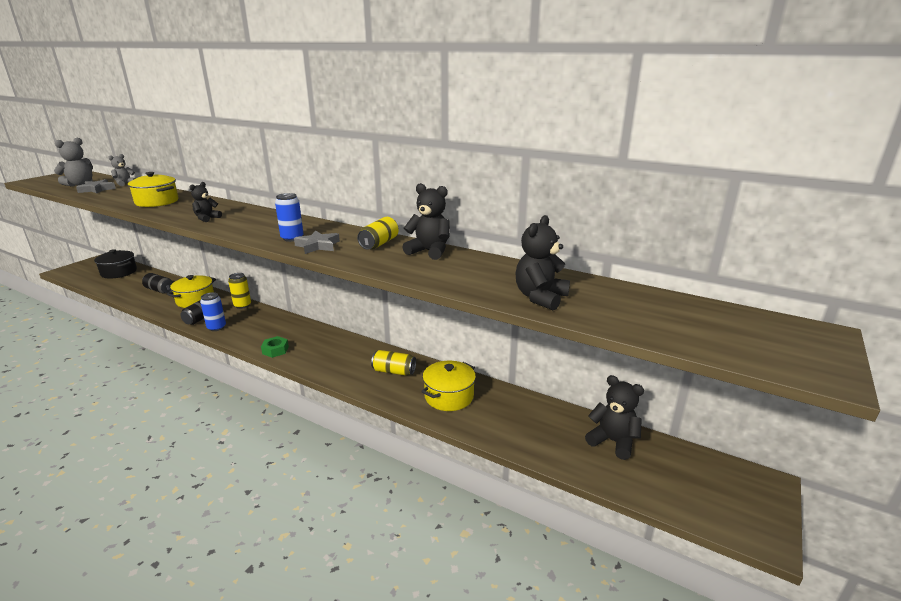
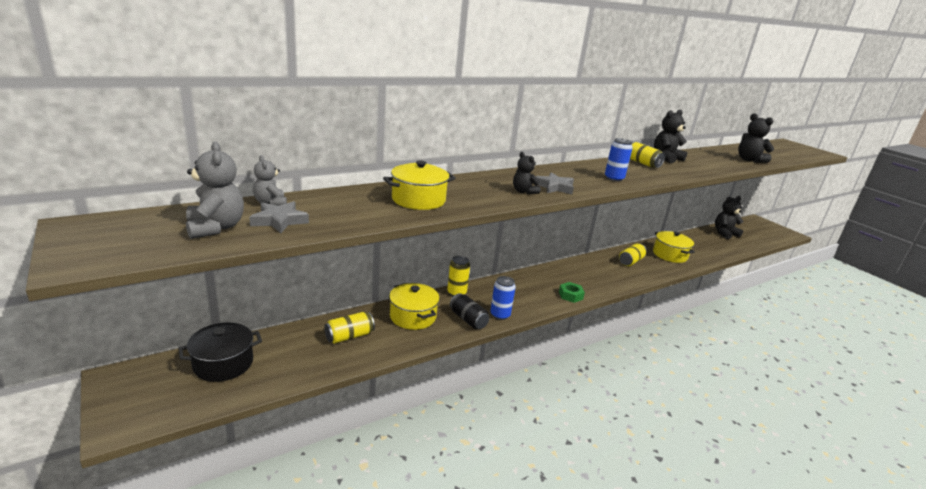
camera: 65 degrees left, 0 degrees up
black can [142,273,173,294] -> yellow can [324,312,375,344]
grey star [294,230,340,254] -> grey star moved to [535,172,574,194]

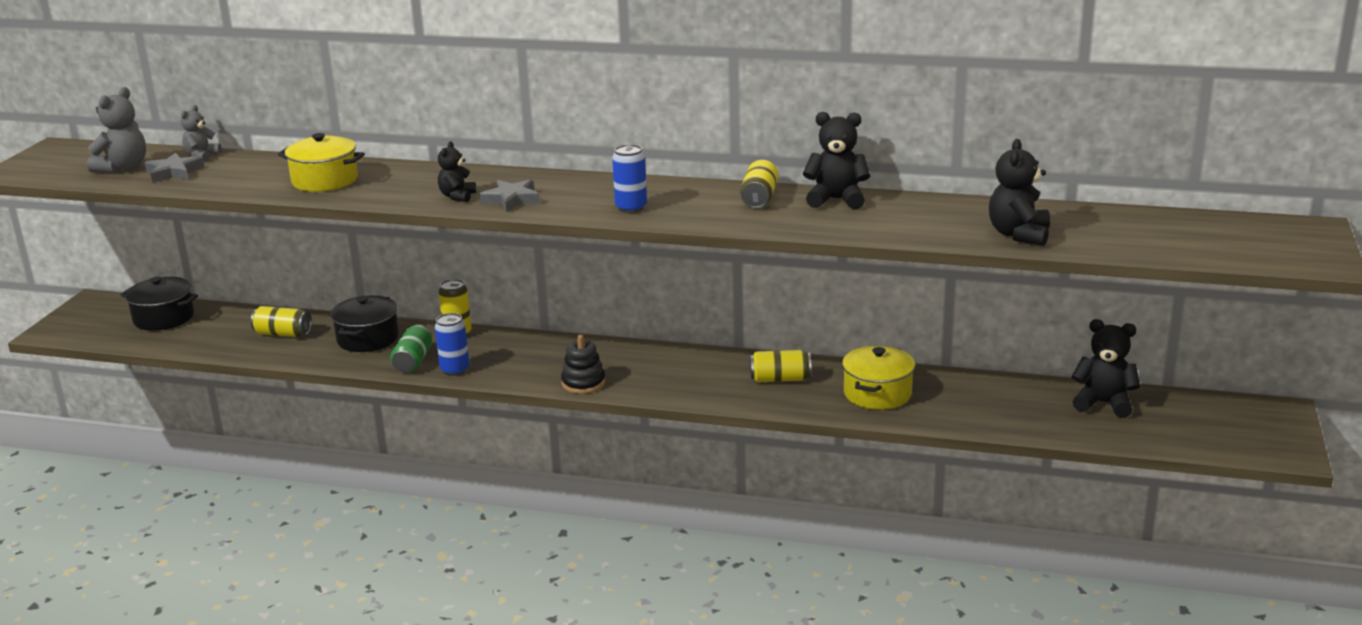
camera: 50 degrees right, 0 degrees up
yellow pot [389,283,440,330] -> black pot [331,295,399,352]
black can [450,293,489,329] -> green can [390,325,432,373]
green nut [559,282,585,303] -> black stacking toy [561,335,605,394]

